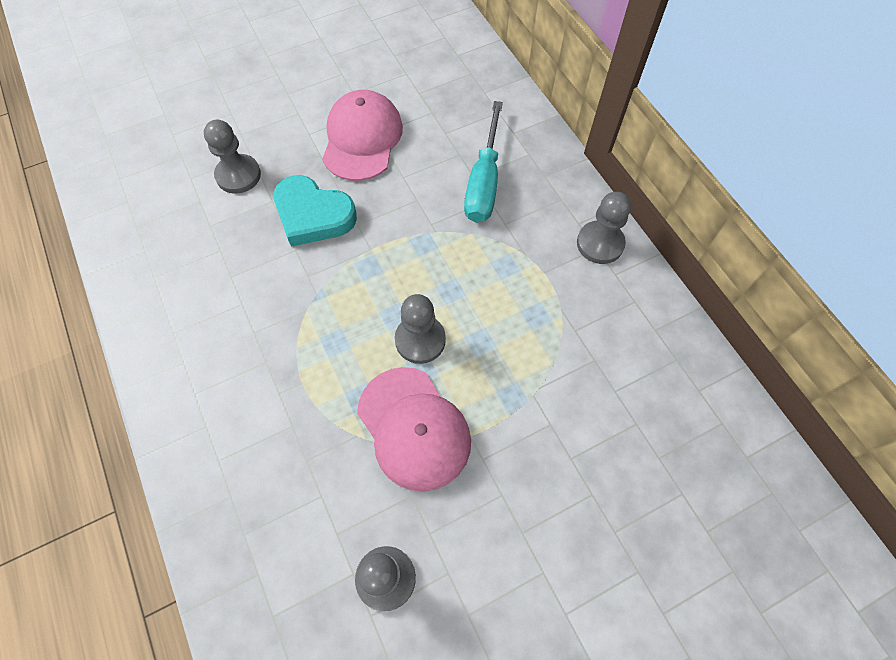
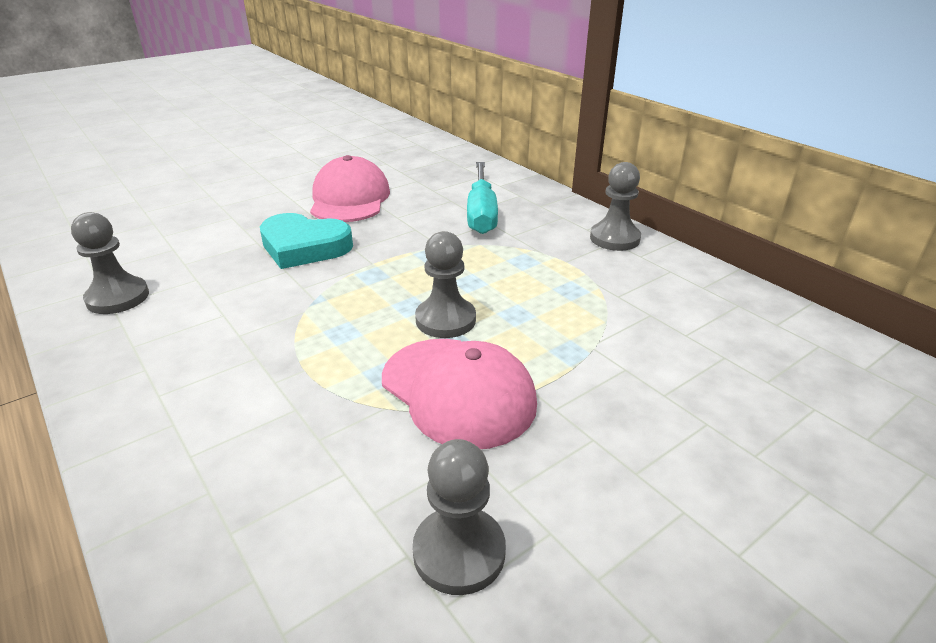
camera: 10 degrees left, 30 degrees down
grey pawn [204,120,261,194] -> grey pawn moved to [71,212,149,314]

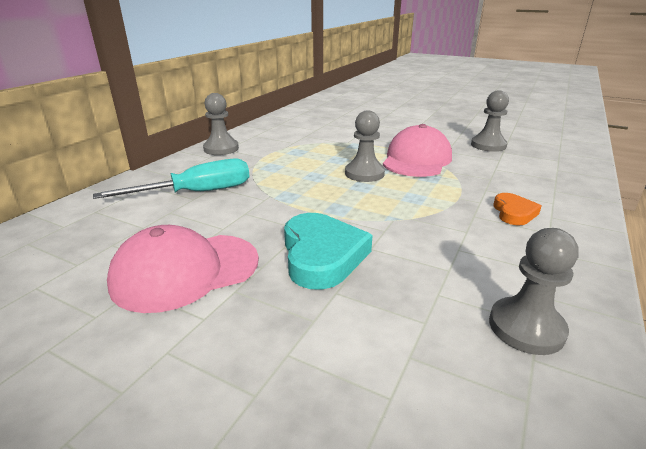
camera: 115 degrees left, 5 degrees down
none -> orange heart [493,193,541,226]

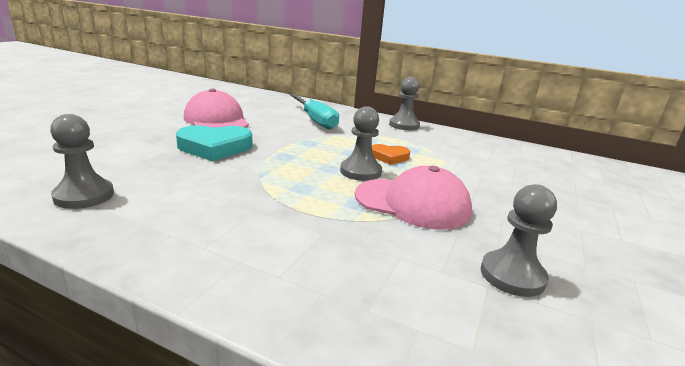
camera: 85 degrees right, 5 degrees down
orange heart [493,193,541,226] -> orange heart moved to [372,144,410,165]

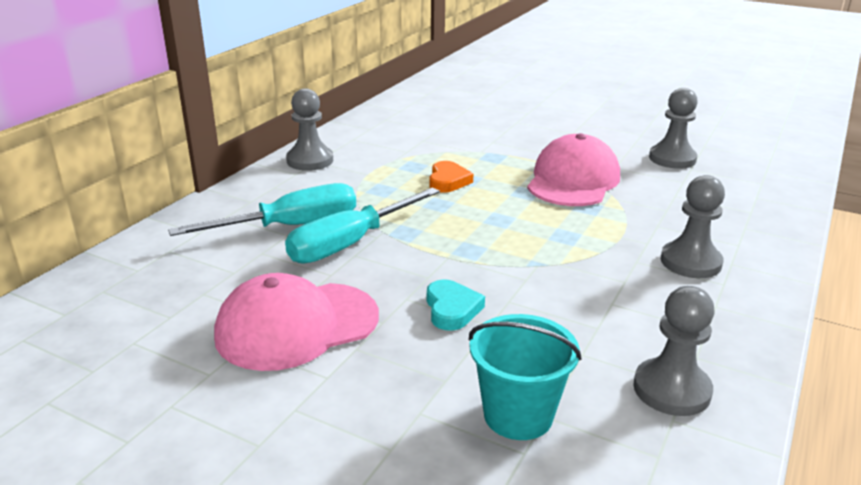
camera: 85 degrees left, 5 degrees up
turquoise heart [176,125,252,161] -> turquoise heart [427,279,485,331], size x0.57
grey pawn [340,106,382,181] -> grey pawn moved to [661,175,725,278]
none -> turquoise screwdriver [285,187,440,264]
none -> turquoise bucket [469,314,582,440]

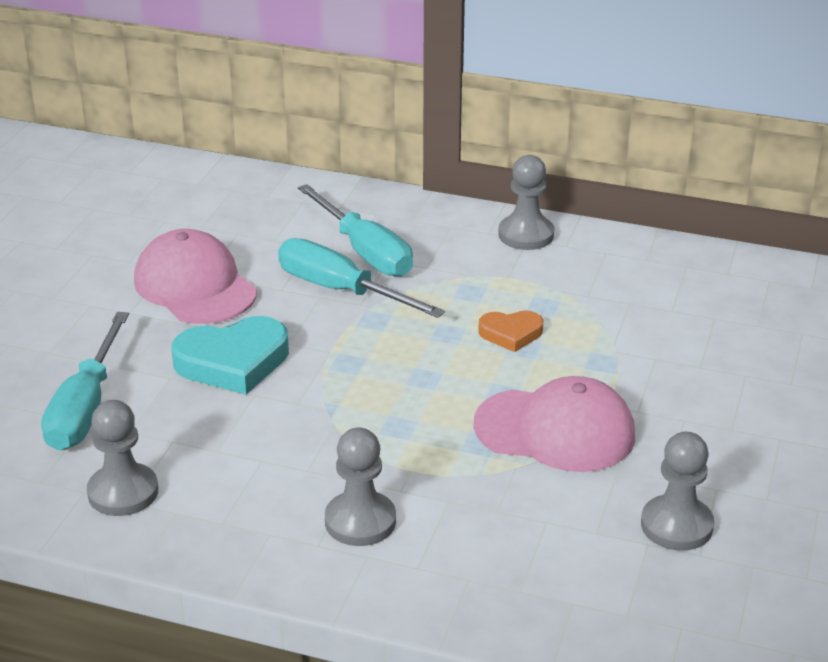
camera: 80 degrees right, 5 degrees up
turquoise heart [427,279,485,331] -> turquoise heart [171,316,289,395], size x1.76
turquoise bucket [469,314,582,440] -> turquoise screwdriver [41,312,129,450]

